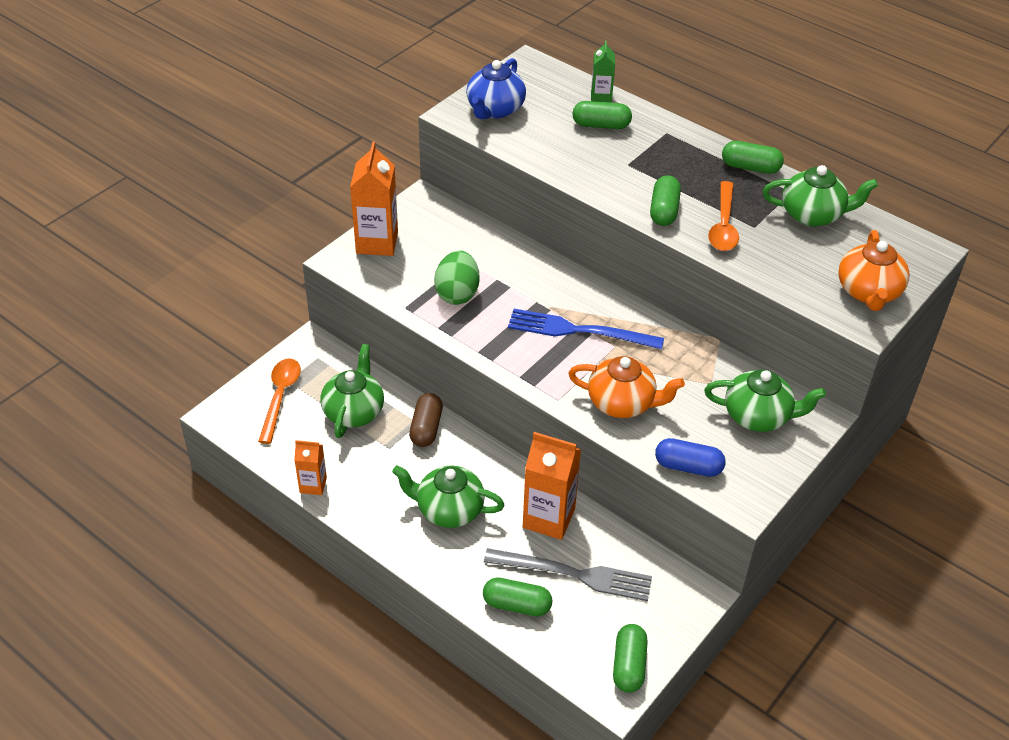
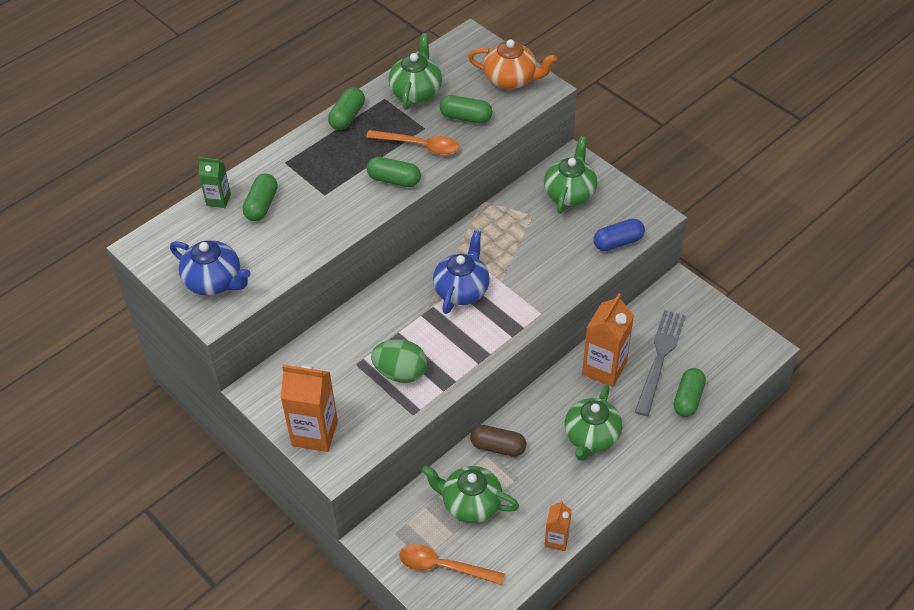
camera: 80 degrees left, 5 degrees up
blue fork [508,309,664,349] -> blue teapot [433,230,490,314]
orange teapot [568,356,685,418] -> none
green capsule [613,624,648,693] -> green capsule moved to [440,95,492,124]
blue capsule [655,438,726,477] -> blue capsule turned 45 degrees clockwise [594,219,645,251]

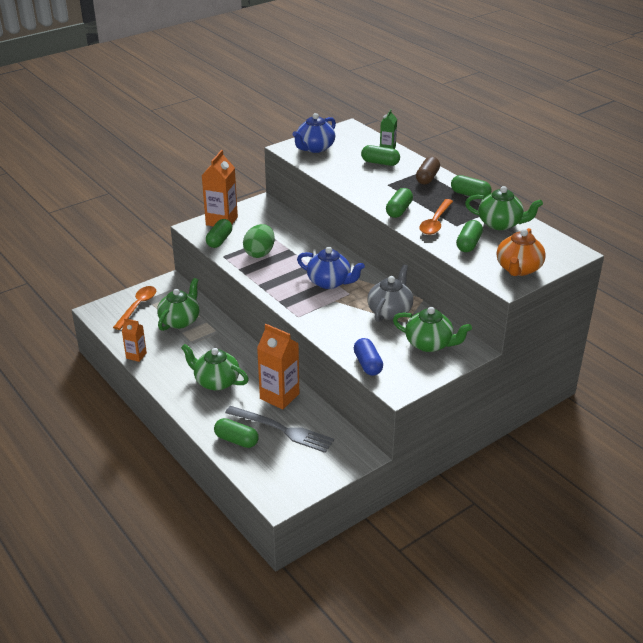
camera: 95 degrees right, 15 degrees down
brown capsule [470,425,526,457] -> brown capsule moved to [416,157,440,184]
none -> green capsule [206,219,232,248]
none -> grey teapot [367,264,413,322]

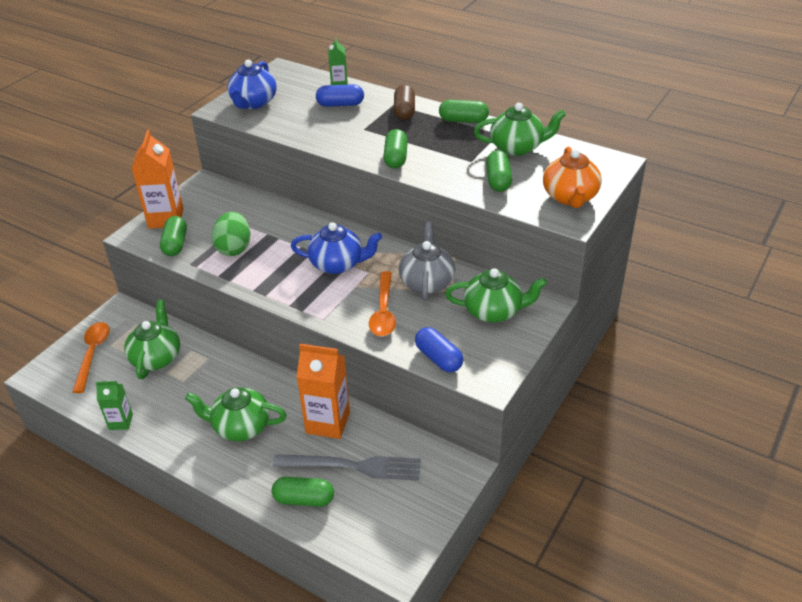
camera: 20 degrees left, 5 degrees up
orange carton [122,318,147,362] -> green carton [96,381,133,430]
green capsule [361,145,400,166] -> blue capsule [316,84,364,107]
orange spoon [419,199,453,235] -> orange spoon moved to [369,271,396,336]

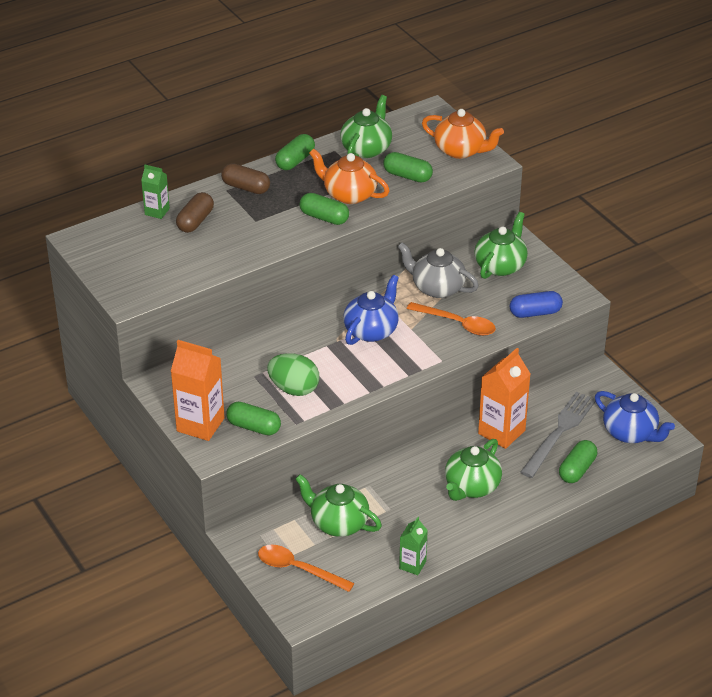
camera: 65 degrees left, 0 degrees up
blue teapot [227,60,277,109] -> blue teapot moved to [595,391,675,443]
blue capsule [316,84,364,107] -> brown capsule [176,192,214,233]
none -> orange teapot [309,149,390,204]

